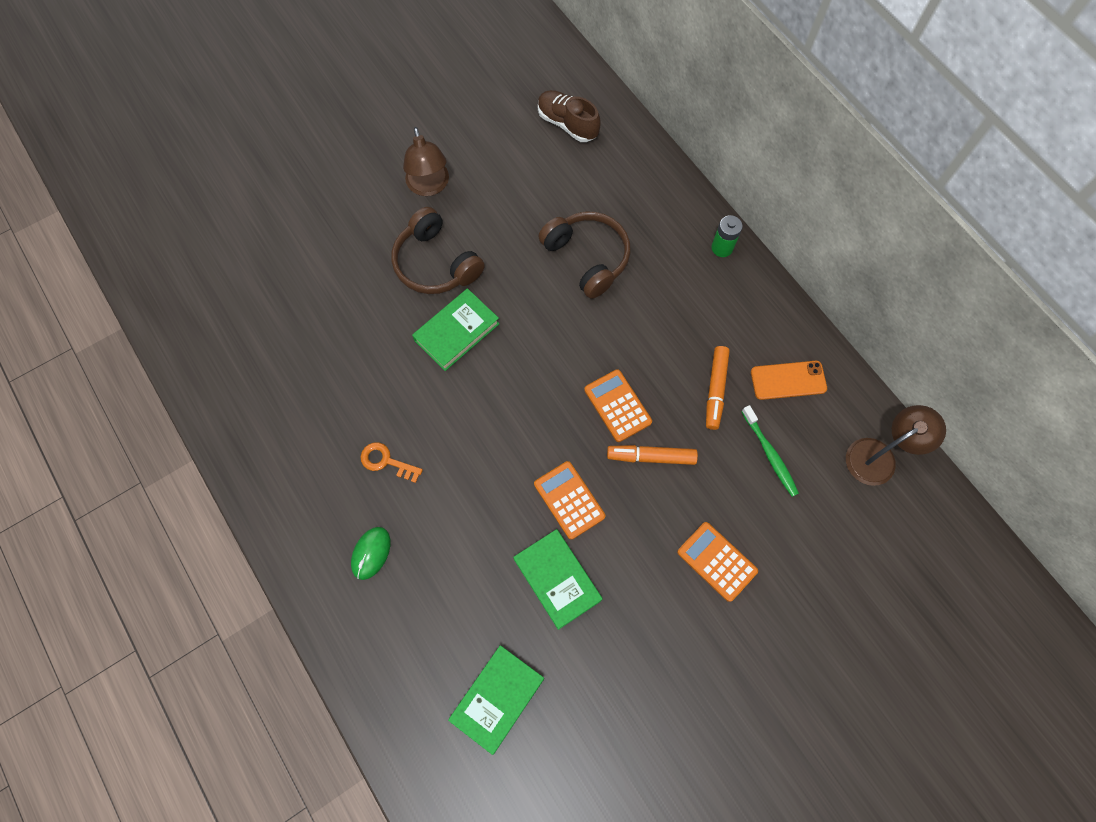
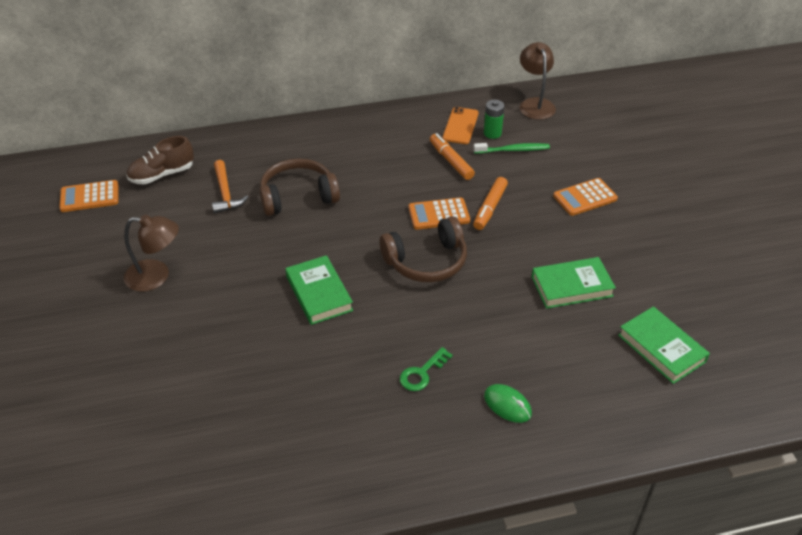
camera: 70 degrees left, 25 degrees down
orange key [361,442,423,483] -> green key [400,347,453,391]
brown headphones [391,207,485,294] -> brown headphones moved to [379,216,467,282]
orange calculator [534,461,605,540] -> orange calculator moved to [59,180,118,212]
orange marker [706,346,730,430] -> orange marker turned 150 degrees counterclockwise [430,133,475,180]
green battery [711,215,743,257] -> green battery moved to [484,100,505,139]
none -> orange hammer [212,160,248,214]

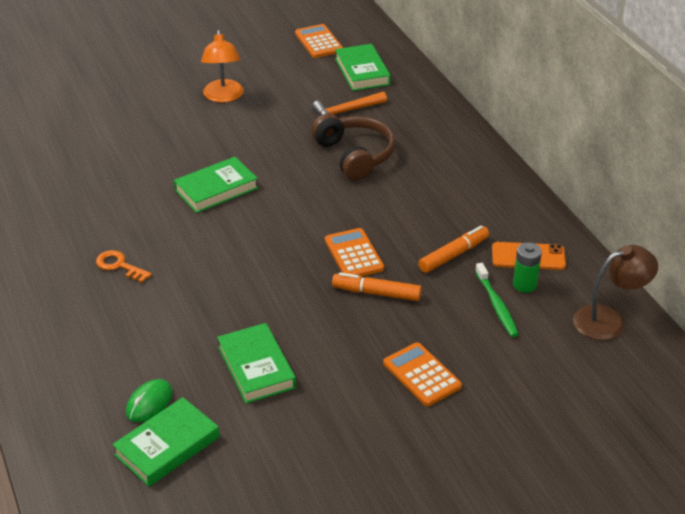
camera: 80 degrees right, 5 degrees down
brown lamp [124,215,179,292] -> orange lamp [201,30,244,103]
brown shoe [127,136,194,184] -> green book [335,44,391,91]
brown headphones [379,216,467,282] -> none
green key [400,347,453,391] -> orange key [96,250,152,283]
green mouse [484,384,532,423] -> green mouse moved to [126,379,173,422]

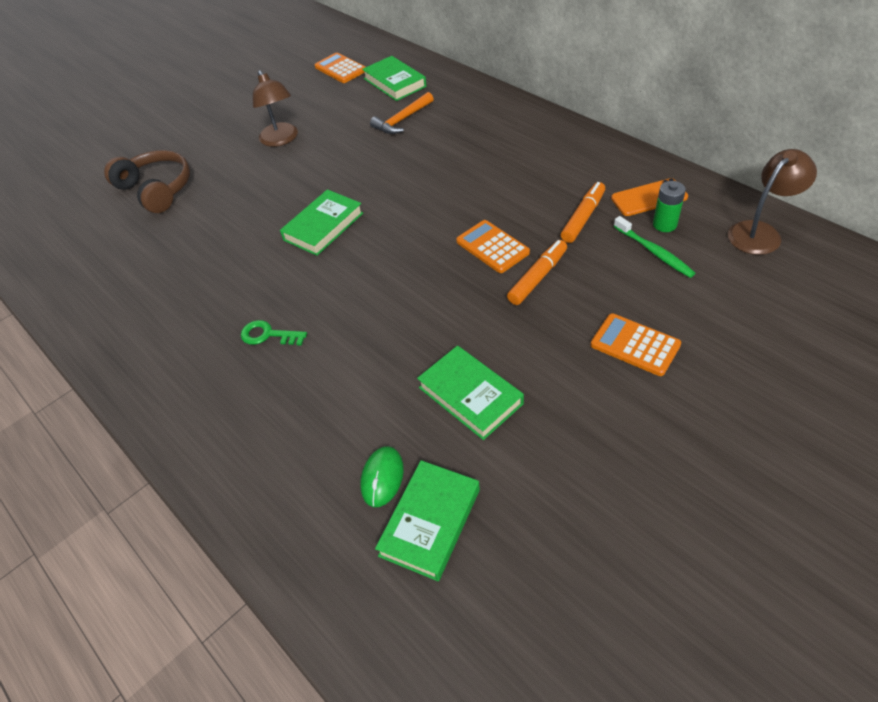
camera: 15 degrees left, 10 degrees up
orange key [96,250,152,283] -> green key [241,320,307,346]
orange lamp [201,30,244,103] -> brown lamp [253,70,298,147]
brown headphones [311,114,395,180] -> brown headphones moved to [104,150,190,213]
orange marker [332,272,421,301] -> orange marker turned 135 degrees clockwise [507,240,567,305]

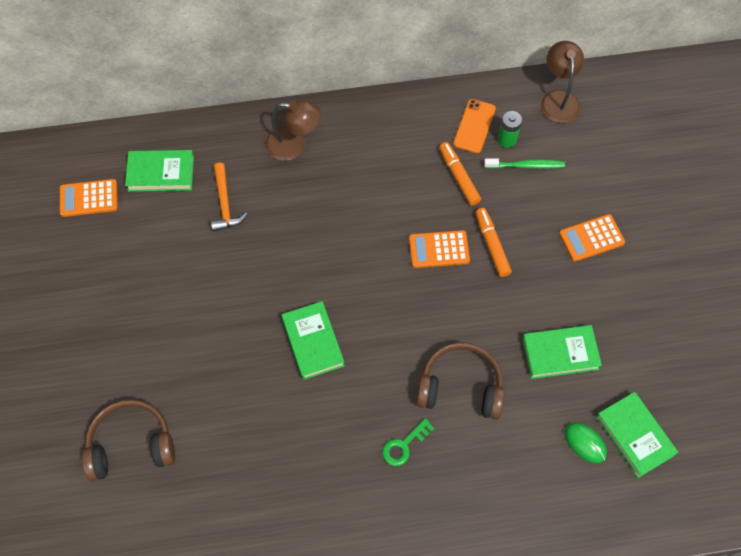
camera: 60 degrees left, 15 degrees up
brown lamp [253,70,298,147] -> brown lamp moved to [265,100,321,161]
none -> brown headphones [416,342,504,420]

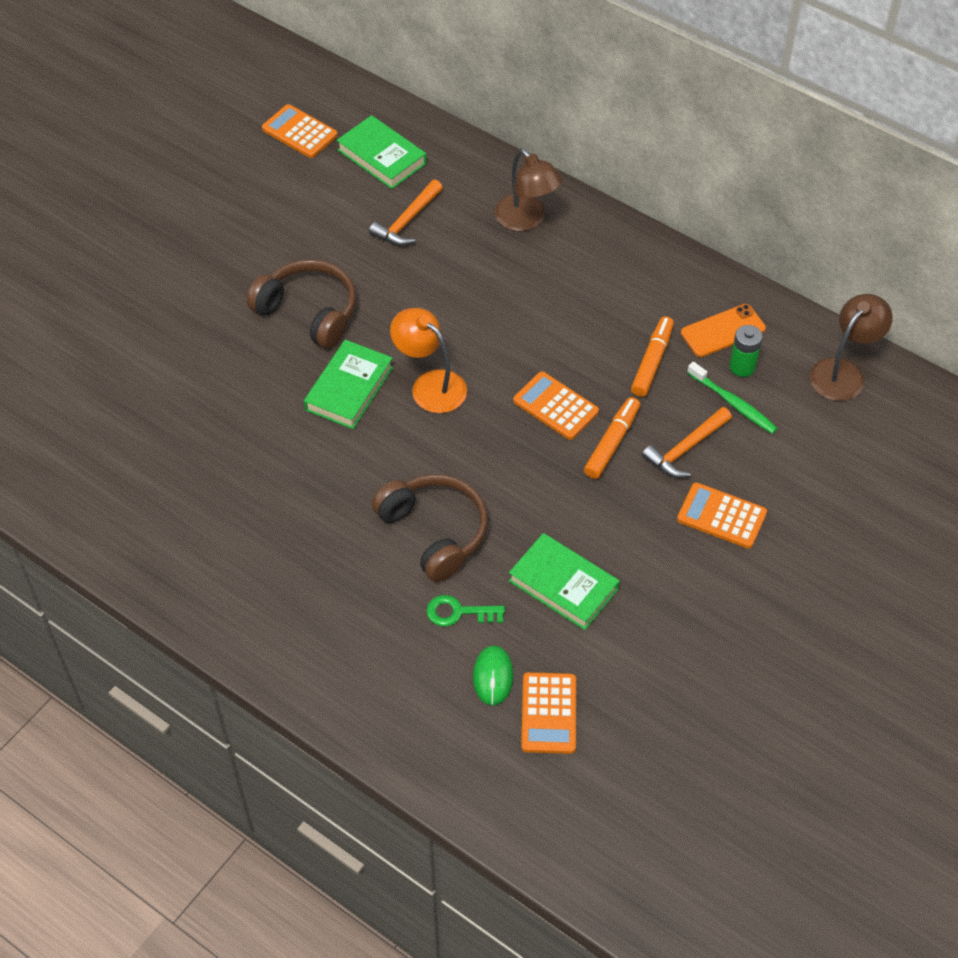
camera: 45 degrees right, 10 degrees down
brown headphones [82,399,175,482] -> brown headphones moved to [247,260,356,349]
green key [382,418,434,466] -> green key moved to [426,595,505,626]
green book [596,392,678,478] -> orange calculator [521,672,576,754]
none -> orange lamp [390,308,467,413]
none -> orange hammer [642,407,732,478]

